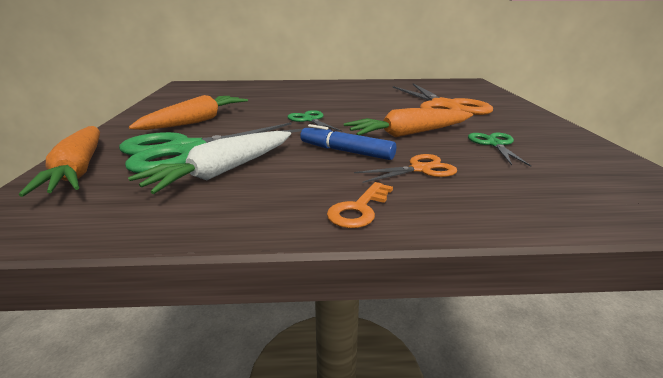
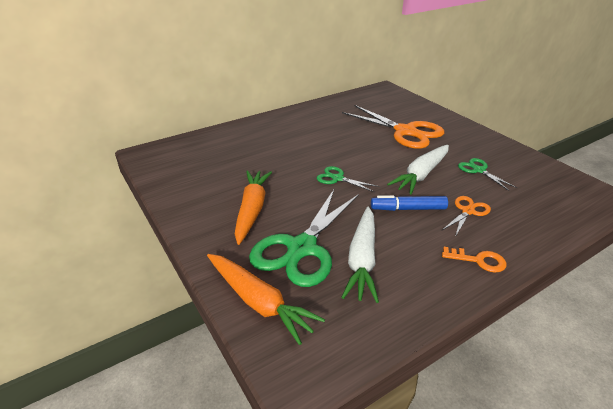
camera: 30 degrees left, 10 degrees up
orange key [327,182,393,228] -> orange key turned 75 degrees counterclockwise [442,247,507,272]
orange carrot [344,108,473,137] -> white carrot [387,145,449,194]

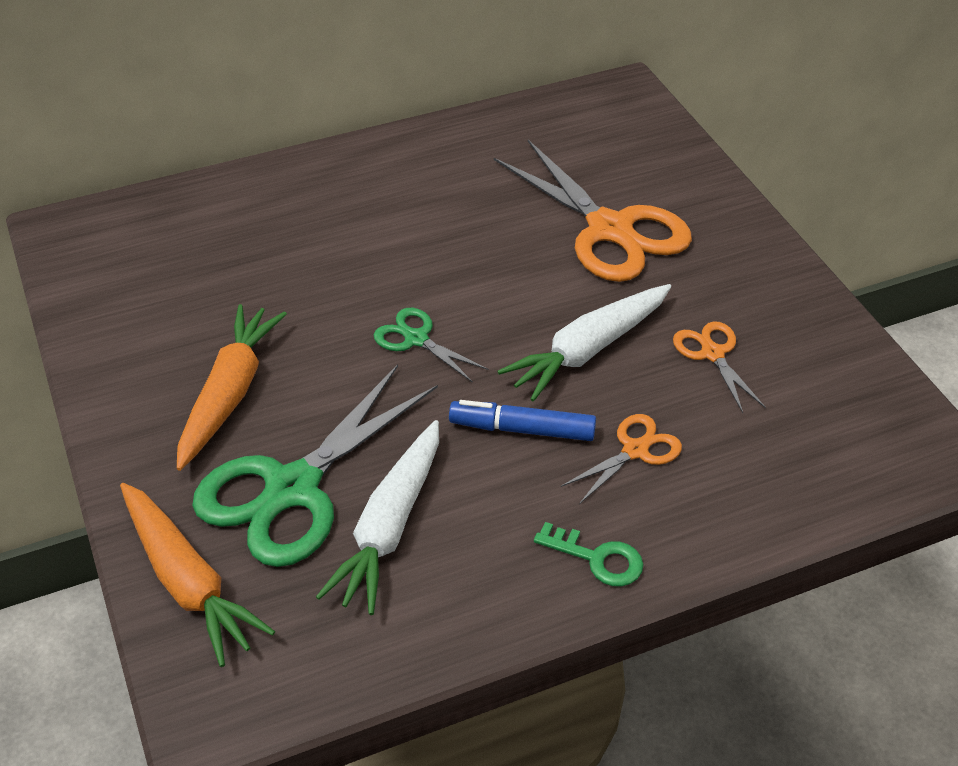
camera: 10 degrees right, 10 degrees up
orange key [442,247,507,272] -> green key [534,522,643,587]
green scissors [458,158,517,191] -> orange scissors [673,321,766,413]

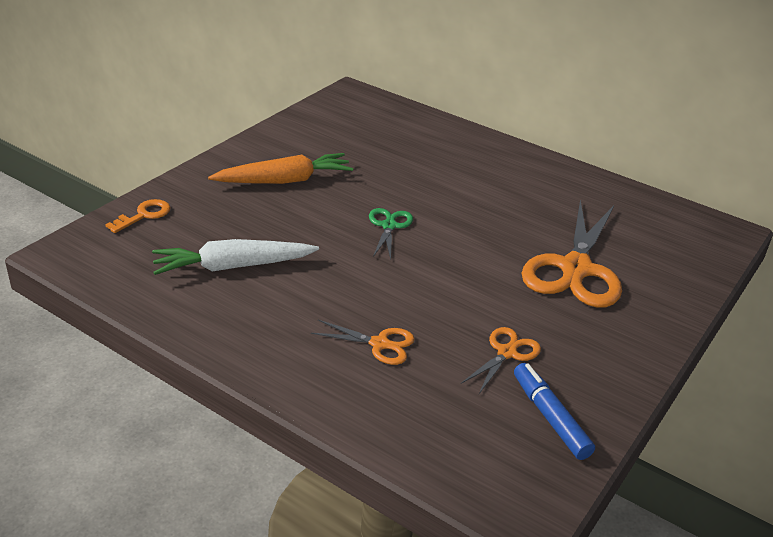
camera: 55 degrees right, 10 degrees down
orange carrot [120,483,275,667] -> orange key [105,199,171,233]
green scissors [192,364,438,567] -> none
blue marker [449,400,596,441] -> blue marker moved to [514,363,595,460]
white carrot [497,284,671,402] -> none
green key [534,522,643,587] -> none

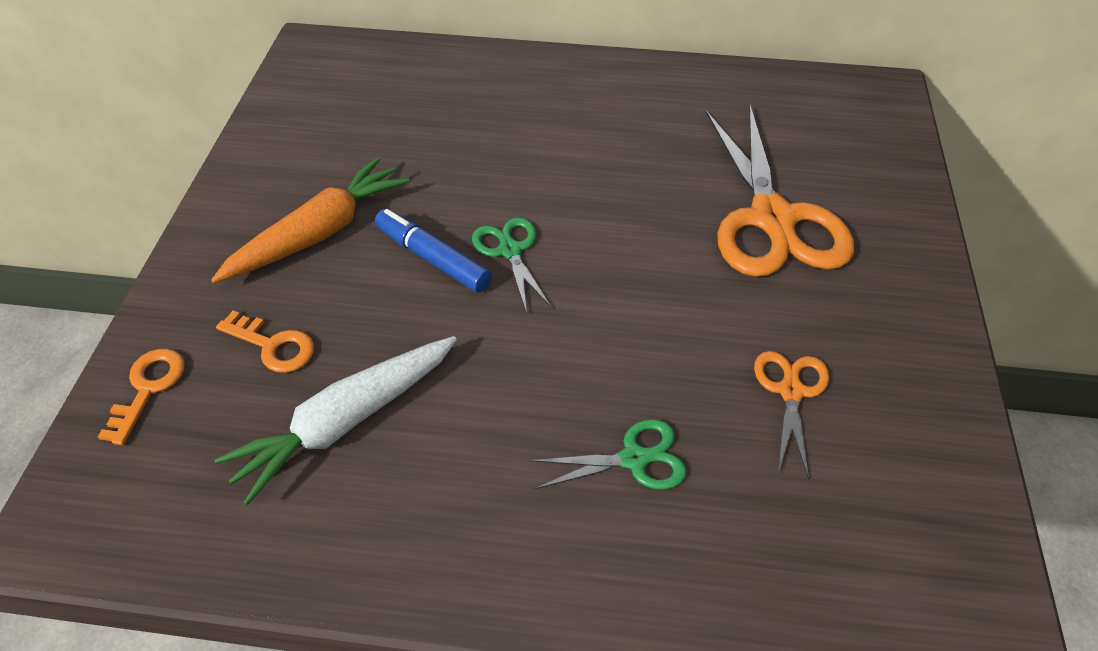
camera: 25 degrees left, 15 degrees up
orange scissors [311,320,415,365] -> green scissors [529,419,687,490]
blue marker [514,363,595,460] -> blue marker moved to [375,209,492,293]
none -> orange key [216,310,314,373]

